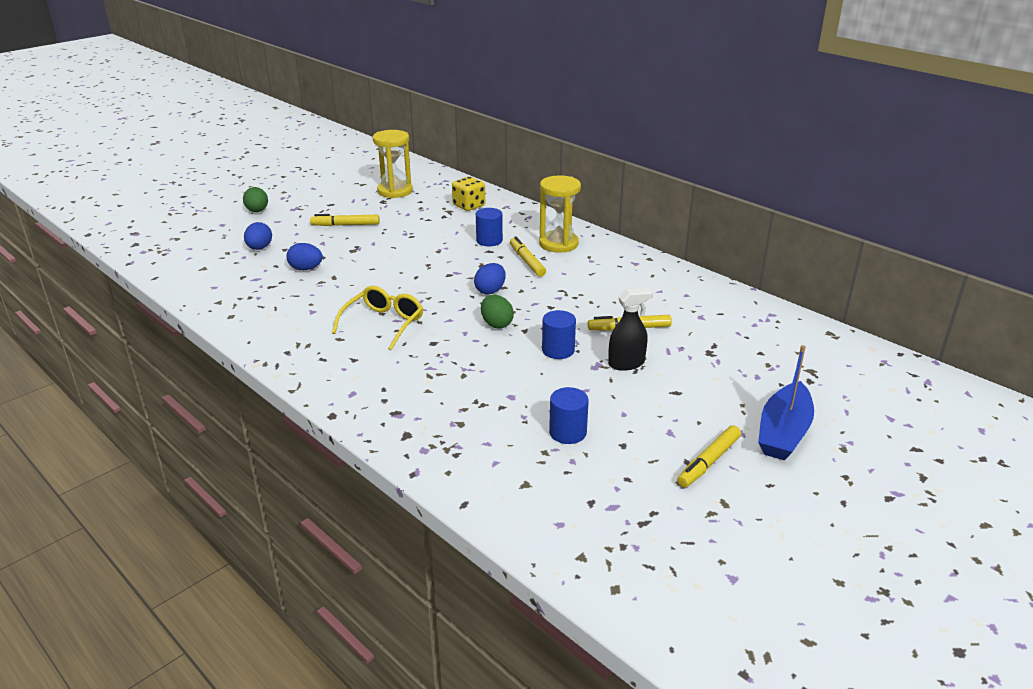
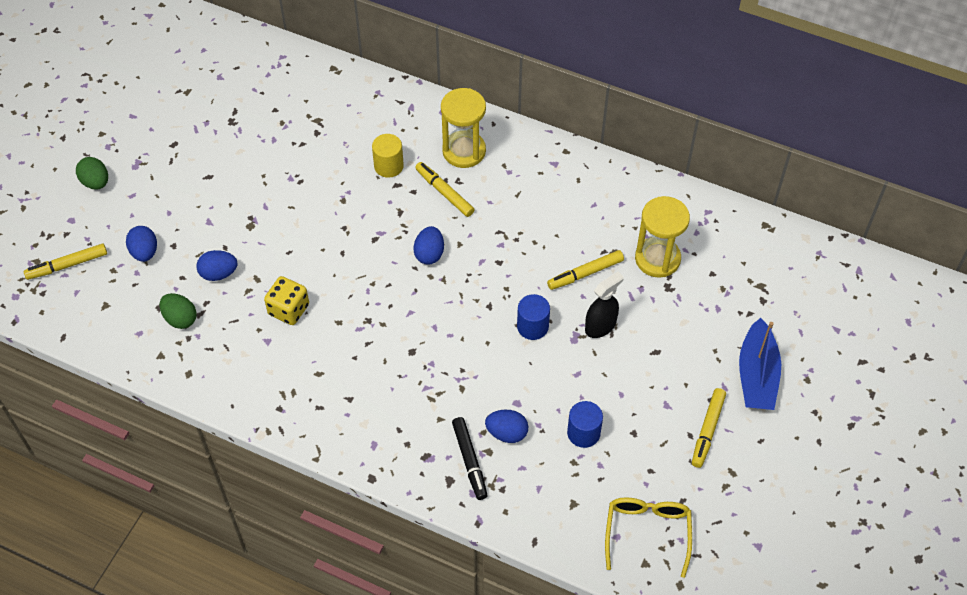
camera: 20 degrees left, 25 degrees up
yellow marker [310,214,380,226] -> yellow marker moved to [24,244,107,280]
yellow glasses [332,286,423,350] -> yellow glasses moved to [605,497,692,578]
yellow hourglass [373,130,413,198] -> yellow hourglass moved to [635,196,690,278]
yellow dice [452,177,485,211] -> yellow dice moved to [264,276,309,325]
blue cylinder [476,208,503,246] -> yellow cylinder [372,134,404,178]
green egg [481,295,514,329] -> green egg moved to [160,293,197,329]
none -> black marker [452,417,487,500]
none -> blue egg [485,410,528,443]

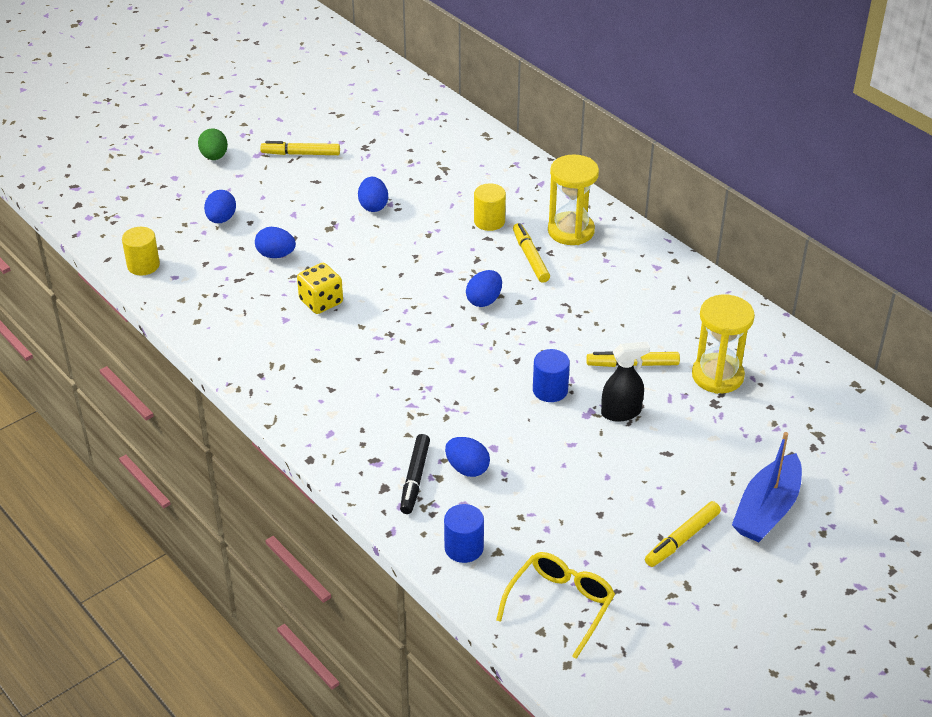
camera: 25 degrees right, 15 degrees down
yellow marker [24,244,107,280] -> yellow marker moved to [260,141,340,155]
green egg [160,293,197,329] -> none
blue cylinder [567,401,603,448] -> blue cylinder moved to [444,504,484,563]
none -> yellow cylinder [122,227,160,275]
none -> blue egg [358,177,388,212]

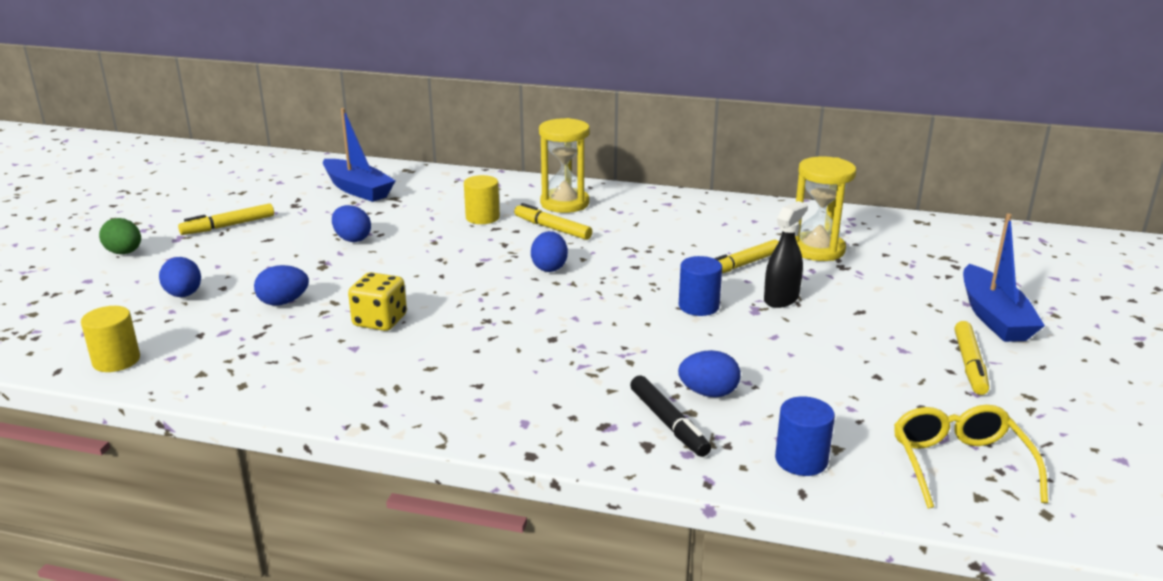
camera: 35 degrees left, 15 degrees down
none -> blue boat [323,108,395,202]

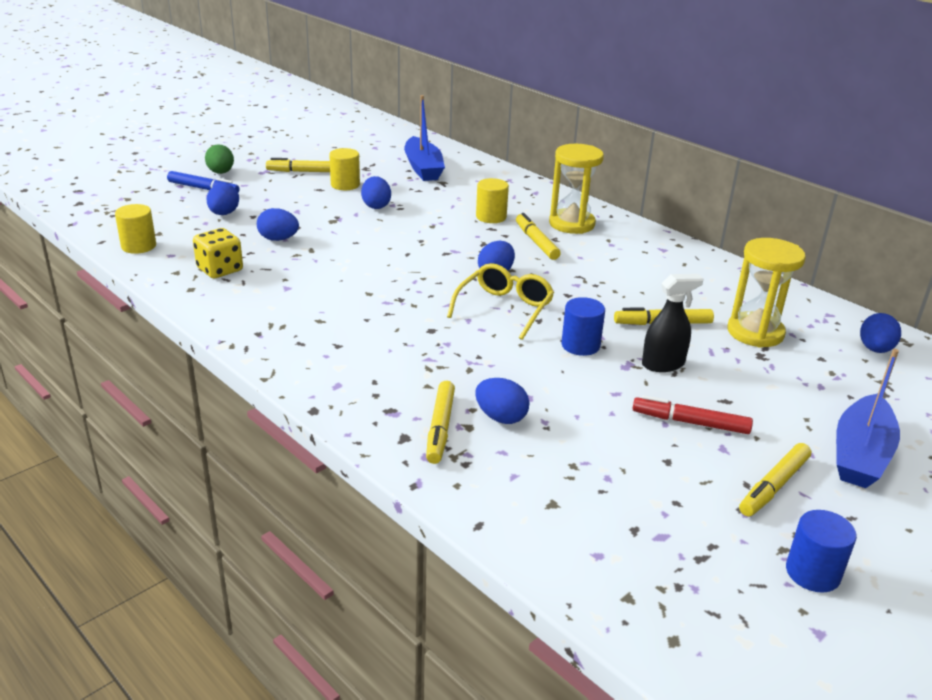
camera: 30 degrees right, 5 degrees up
yellow dice [348,272,407,331] -> yellow dice moved to [193,228,243,278]
black marker [630,375,711,457] -> yellow marker [426,381,455,464]
blue cylinder [775,396,835,476] -> blue cylinder moved to [786,510,857,593]
yellow glasses [894,405,1048,509] -> yellow glasses moved to [447,263,554,340]
none -> blue marker [167,171,239,193]
none -> yellow cylinder [329,148,360,190]
none -> red marker [633,395,753,434]
none -> blue egg [860,313,901,353]

